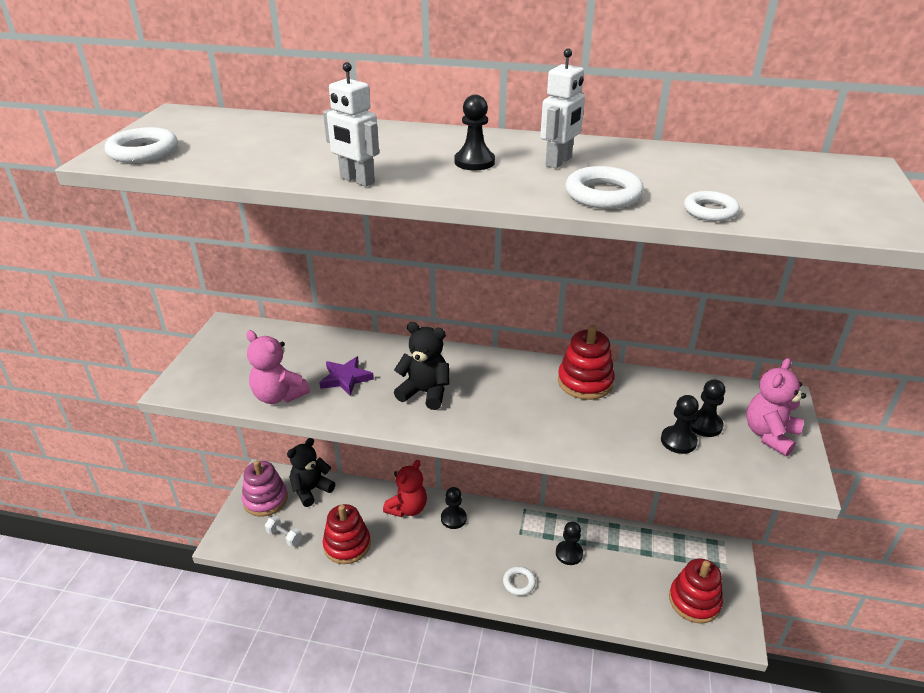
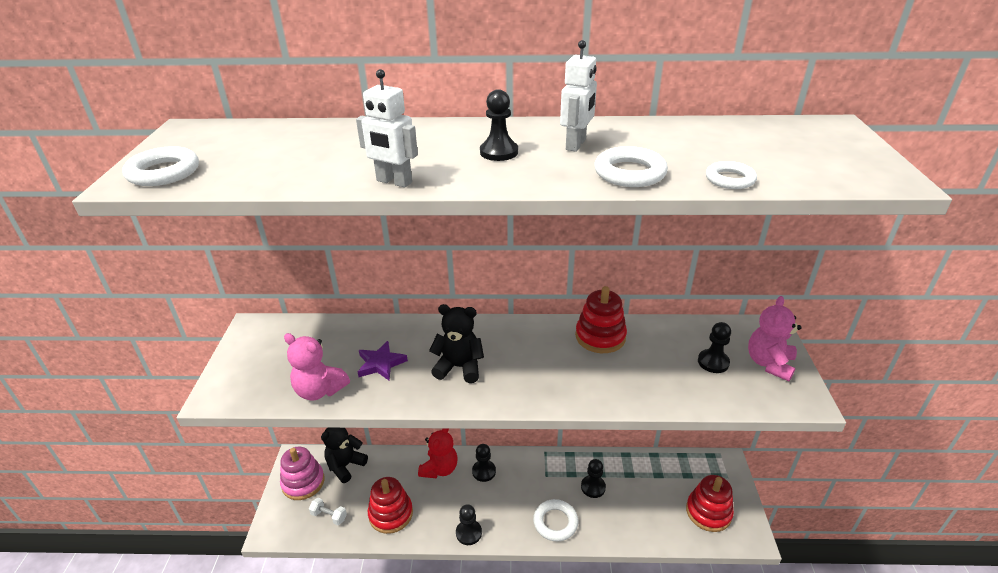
camera: 10 degrees left, 0 degrees up
white ring [503,566,536,596] -> white ring [533,499,578,541], size x1.50
black pawn [661,395,699,454] -> black pawn moved to [456,504,482,545]

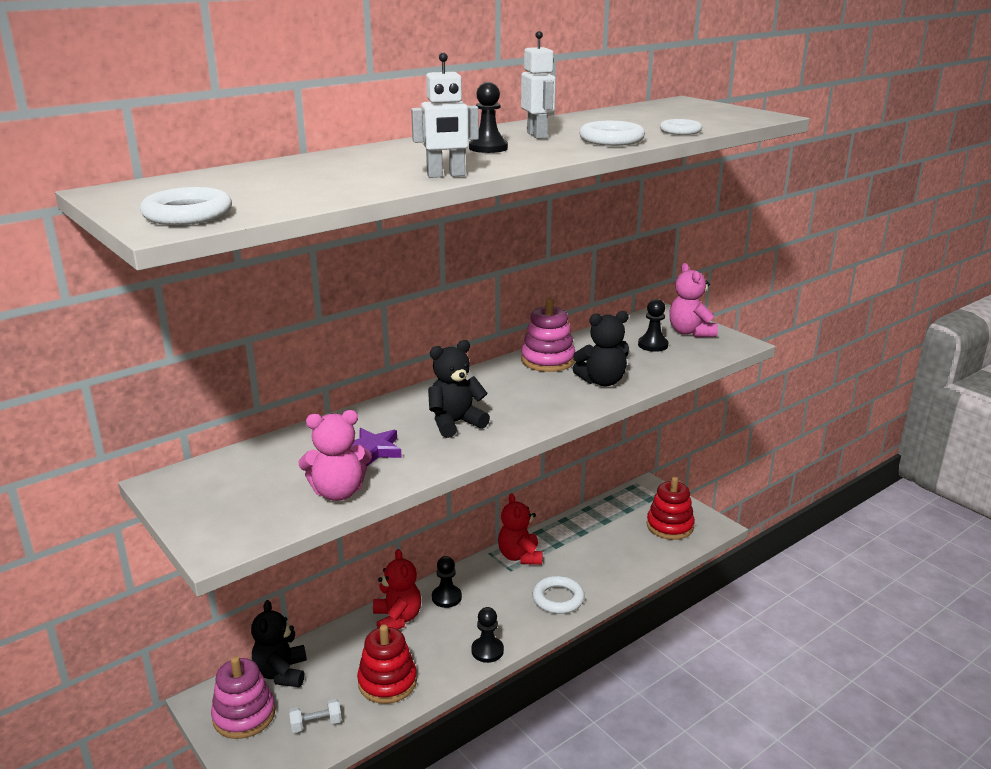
camera: 40 degrees left, 10 degrees down
red stacking toy [575,286,627,353] -> pink stacking toy [521,298,575,372]
black pawn [581,459,606,498] -> none
none -> red teddy bear [498,493,543,565]
none -> black teddy bear [572,311,629,386]

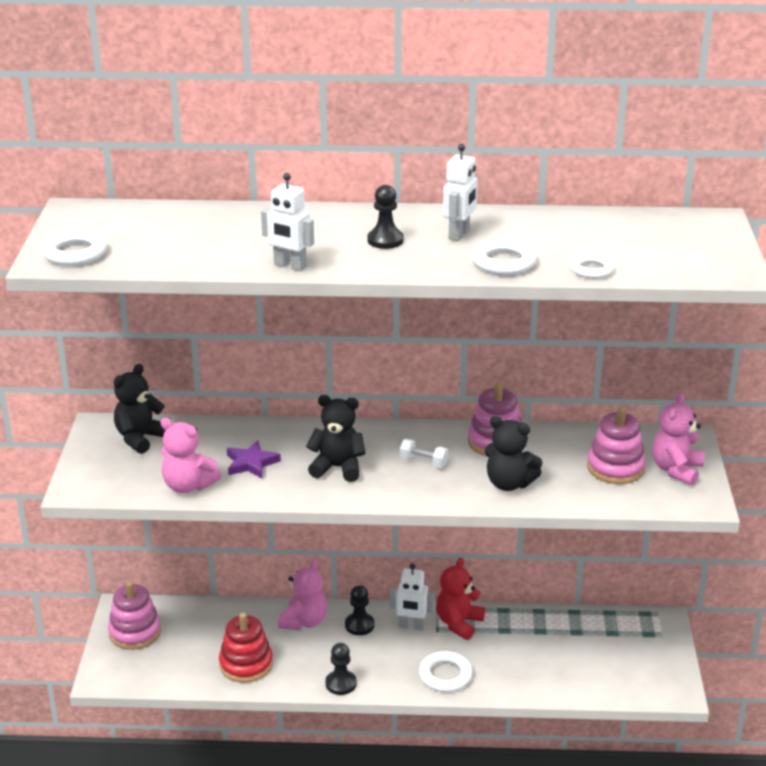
camera: 40 degrees right, 5 degrees up
black teddy bear [251,600,307,687] -> black teddy bear moved to [114,364,166,454]
white dumbbell [289,699,342,733] -> white dumbbell moved to [400,439,448,467]
red teddy bear [373,549,421,629] -> pink teddy bear [278,559,327,630]
black pawn [638,299,668,352] -> pink stacking toy [587,407,646,484]
red stacking toy [647,477,695,540] -> none
none -> white robot [389,563,435,630]

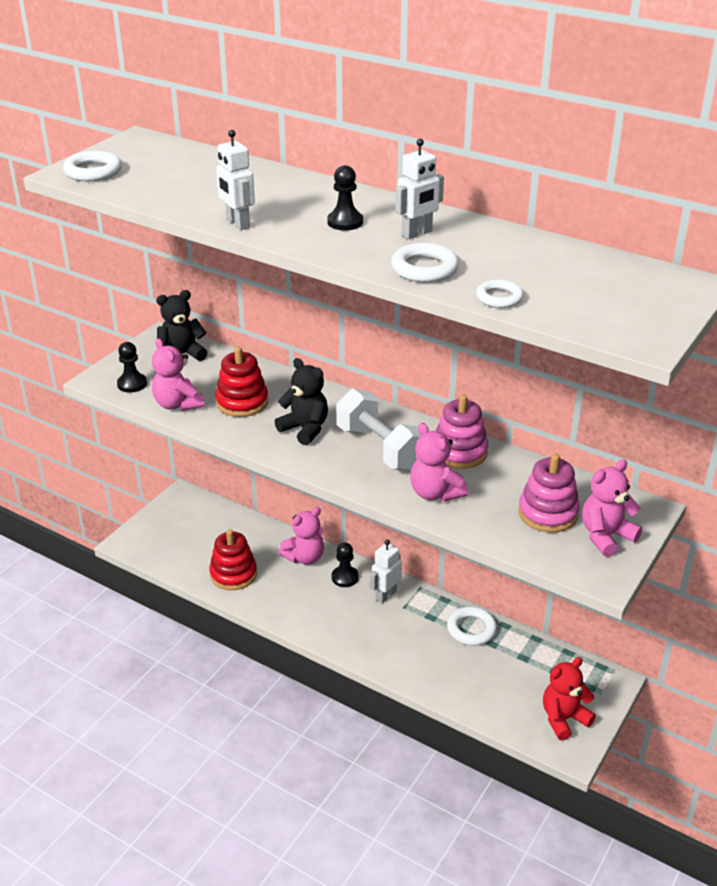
camera: 30 degrees right, 5 degrees up
pink stacking toy [108,581,161,650] -> none
purple star [227,440,281,478] -> red stacking toy [215,347,268,417]
black pawn [325,643,357,695] -> black pawn moved to [117,342,147,393]
white robot [389,563,435,630] -> white robot turned 90 degrees clockwise [370,540,402,603]
white dumbbell [400,439,448,467] -> white dumbbell [336,388,421,471], size x2.26
white ring [419,651,473,692] -> white ring moved to [447,607,497,646]
red teddy bear [436,557,485,640] -> red teddy bear moved to [543,657,596,740]
black teddy bear [485,416,543,491] -> pink teddy bear [410,423,468,502]

